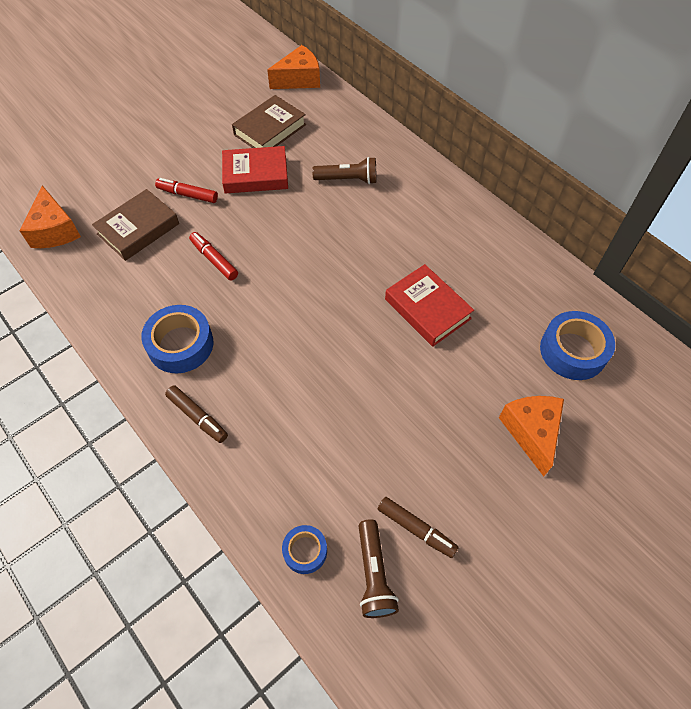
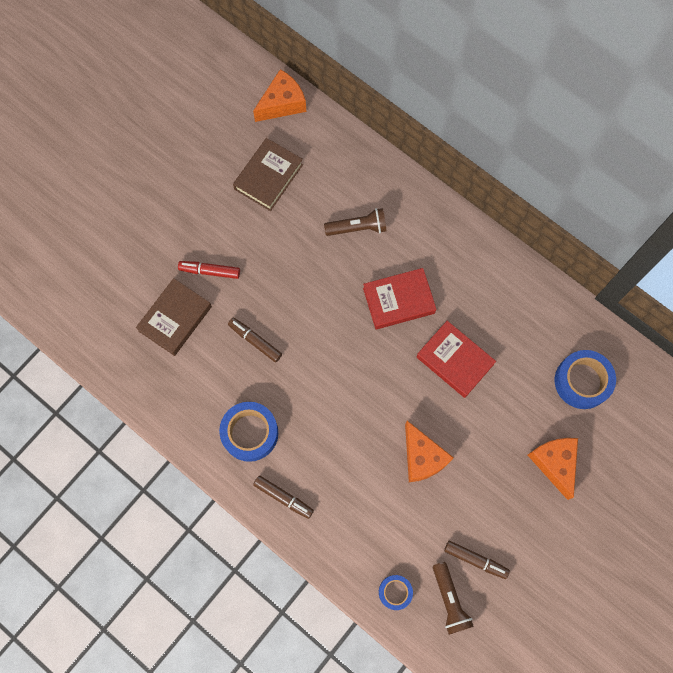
camera: 10 degrees left, 15 degrees up
orange cheese [19,185,81,248] -> orange cheese moved to [405,421,454,482]
red marker [189,232,238,281] -> brown marker [228,318,282,362]
red book [222,146,288,193] -> red book moved to [363,268,436,329]

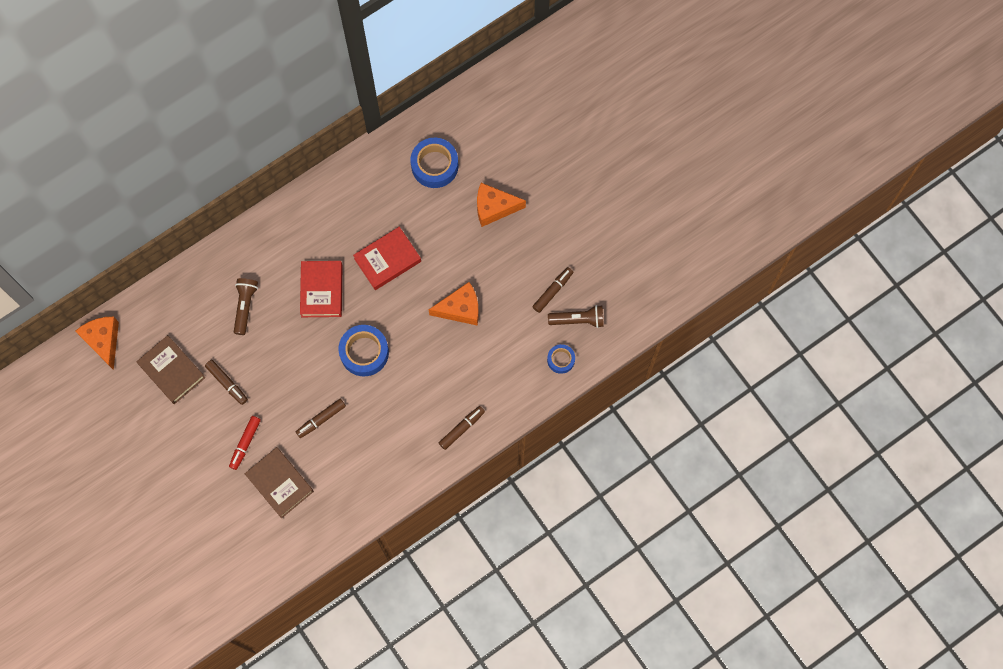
camera: 75 degrees left, 0 degrees up
blue tape [219,402,278,462] -> blue tape moved to [339,325,389,376]
none -> brown marker [205,360,248,405]

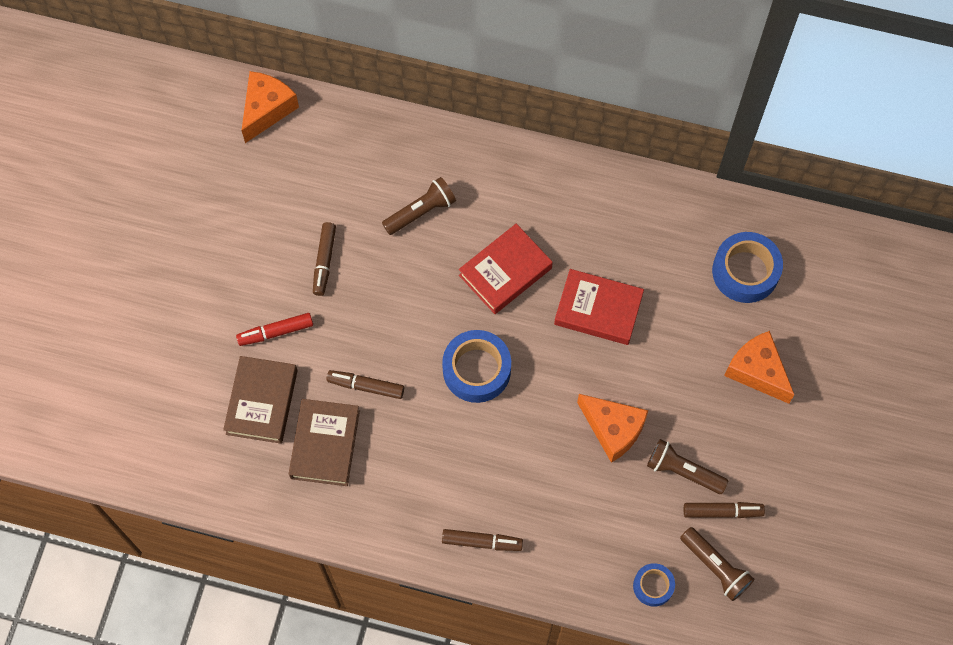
camera: 50 degrees right, 5 degrees down
brown book [137,335,205,404] -> brown book moved to [289,399,360,486]
none -> brown flashlight [647,439,728,494]

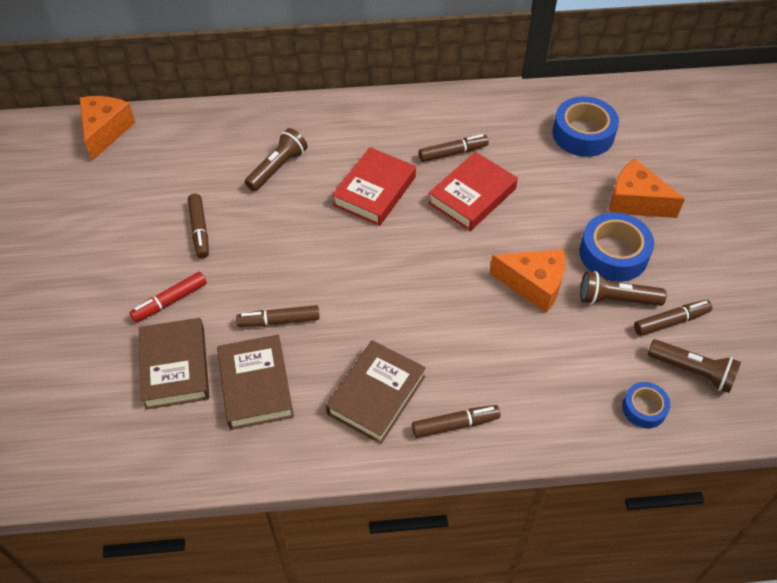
camera: 20 degrees left, 15 degrees down
blue tape [442,330,511,403] -> blue tape moved to [579,212,654,282]
red book [554,269,644,345] -> red book turned 45 degrees counterclockwise [428,152,518,231]
none -> brown book [326,340,426,444]
none -> brown marker [419,134,489,162]

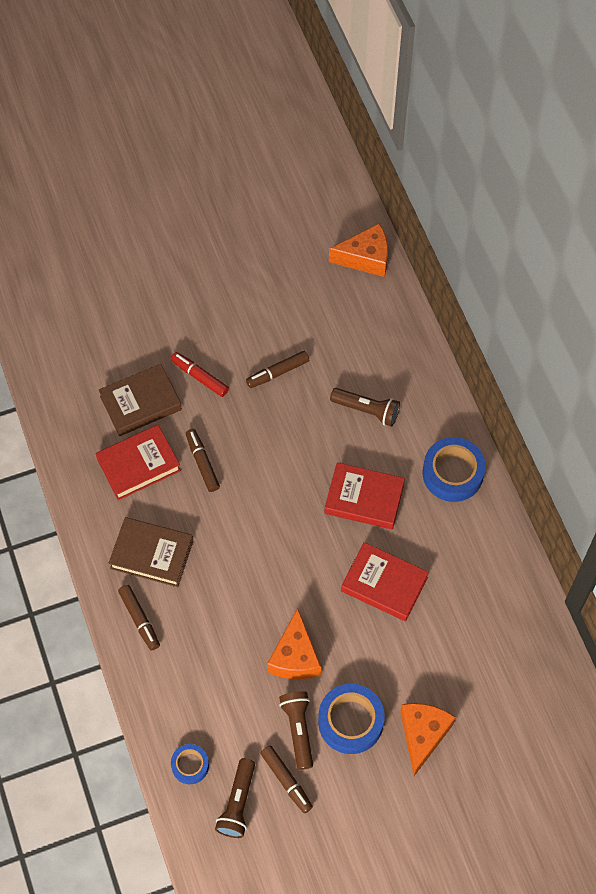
camera: 75 degrees right, 10 degrees up
brown book [217,335,294,430] -> red book [96,425,181,500]
brown marker [419,134,489,162] -> none
blue tape [552,96,619,157] -> blue tape moved to [423,437,486,502]

